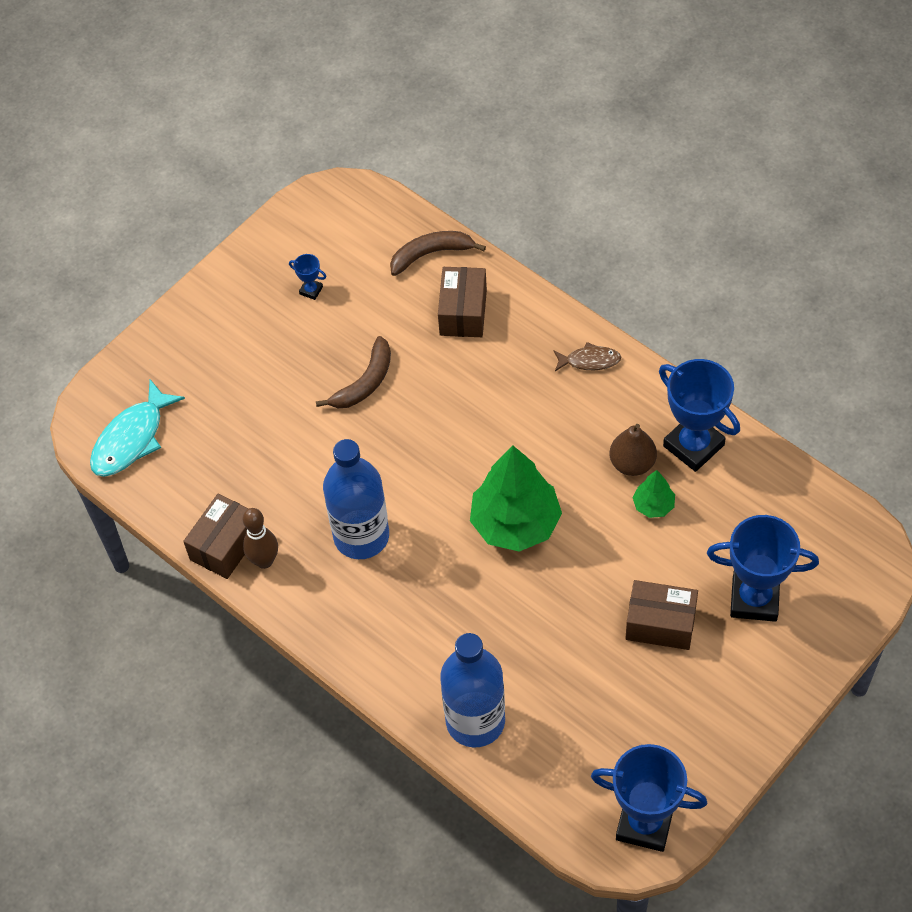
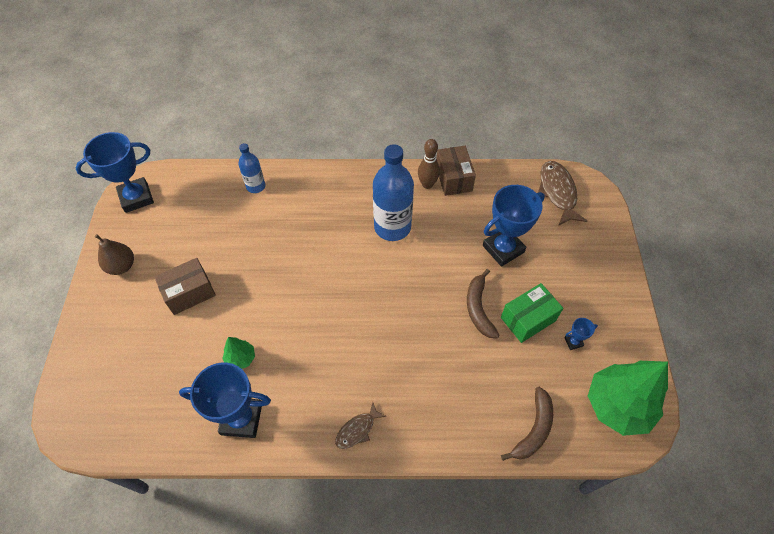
camera: 135 degrees right, 0 degrees up
turquoise fish [90,379,185,477] -> brown fish [538,161,587,226]
brown box [438,267,487,337] -> none
blue bottle [440,633,505,747] -> blue bottle [238,143,265,193], size x0.54
green tree [470,445,562,552] -> green tree moved to [588,361,668,436]
brown pear [610,424,657,476] -> brown pear moved to [95,234,134,275]
blue trophy [707,515,819,622] -> blue trophy moved to [483,185,545,267]
none -> green box [501,283,563,343]

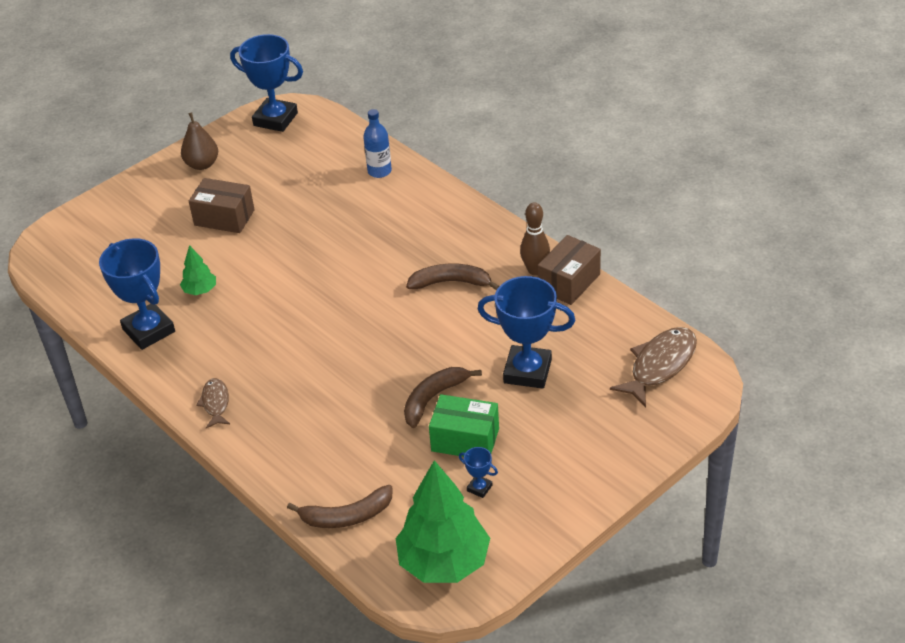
camera: 50 degrees right, 15 degrees down
brown fish [335,402,387,449] -> brown fish turned 75 degrees clockwise [196,378,230,428]
blue bottle [373,144,414,241] -> brown banana [406,264,499,291]

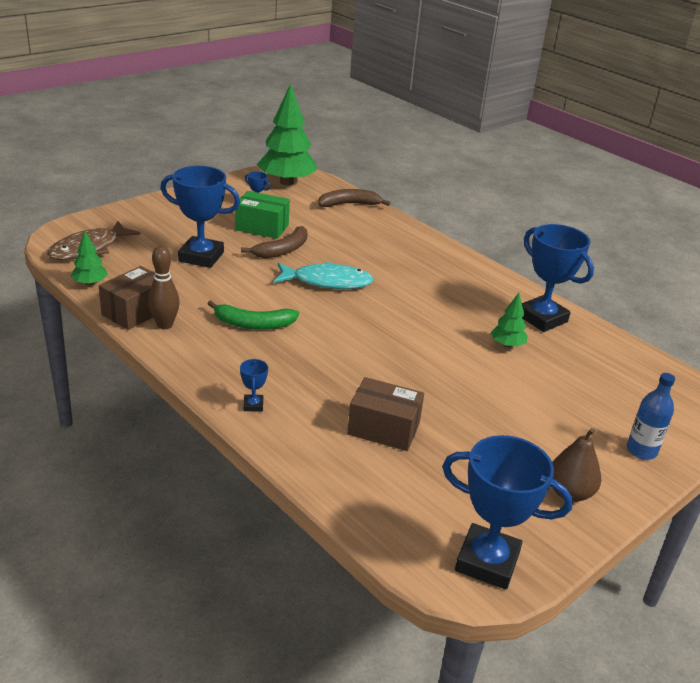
camera: 175 degrees right, 10 degrees down
brown box [189,178,255,233] -> brown box moved to [347,377,424,451]
brown fish [196,378,230,428] -> none
blue bottle [363,109,392,178] -> blue bottle moved to [627,373,675,460]
brown banana [406,264,499,291] -> green banana [207,300,299,330]
none -> green tree [71,231,108,286]
none -> blue trophy [240,359,268,412]
none -> turquoise fish [274,261,374,289]

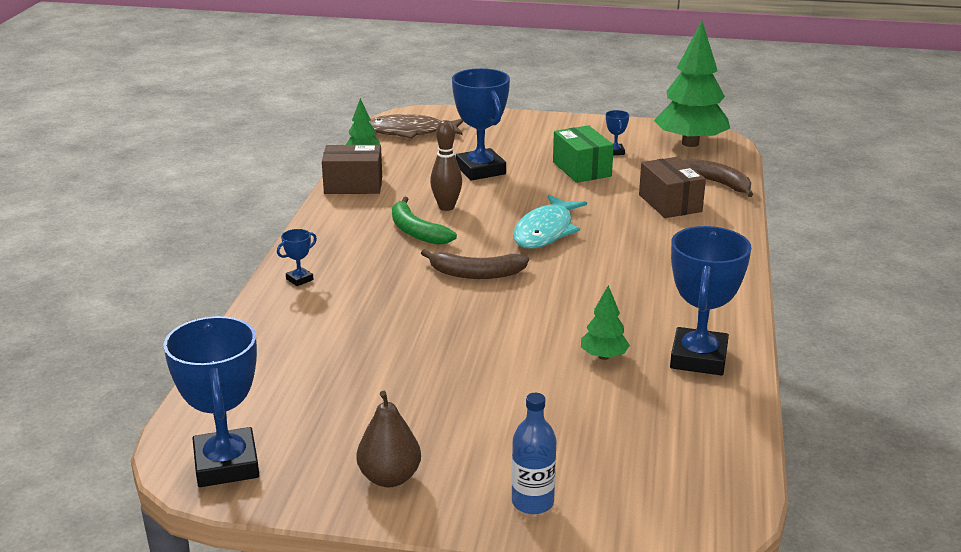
camera: 55 degrees right, 5 degrees down
brown bowling pin [148,246,180,329] -> brown bowling pin moved to [430,120,462,211]
brown banana [241,226,308,258] -> brown banana moved to [421,249,529,279]
turquoise fish [274,261,374,289] -> turquoise fish turned 60 degrees clockwise [513,194,587,249]
brown box [347,377,424,451] -> brown box moved to [639,157,706,218]

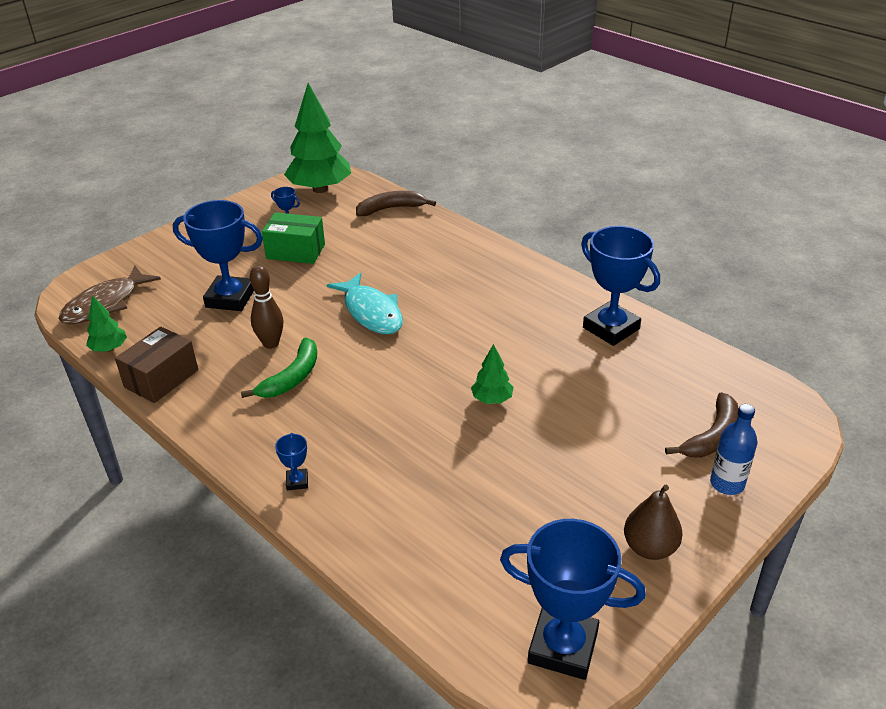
camera: 55 degrees left, 10 degrees up
green banana [392,197,457,245] -> green banana turned 60 degrees counterclockwise [241,337,317,398]
brown banana [421,249,529,279] -> brown banana moved to [665,392,739,458]
green tree [581,285,630,360] -> green tree moved to [471,344,513,404]
brown box [639,157,706,218] -> none

